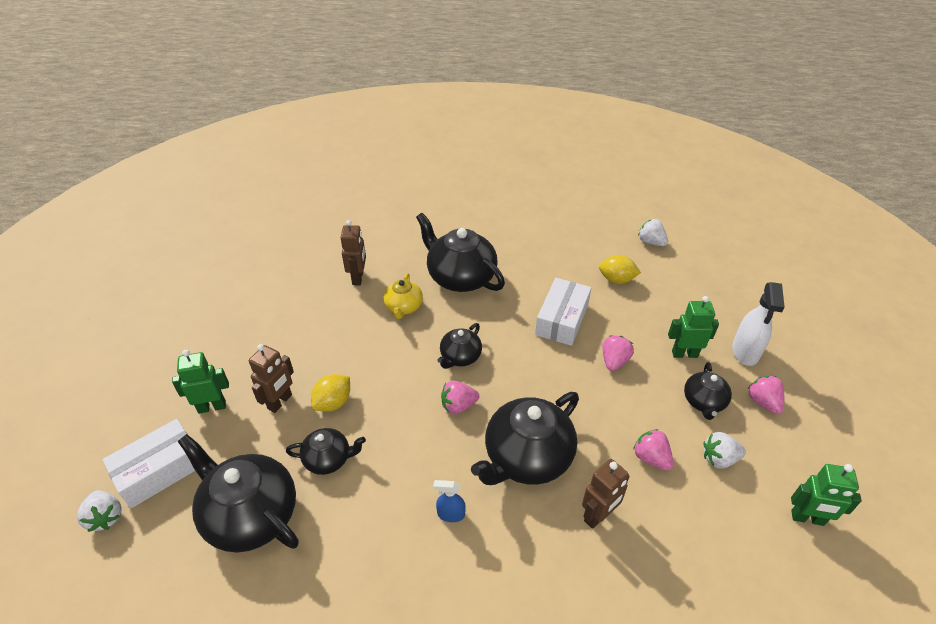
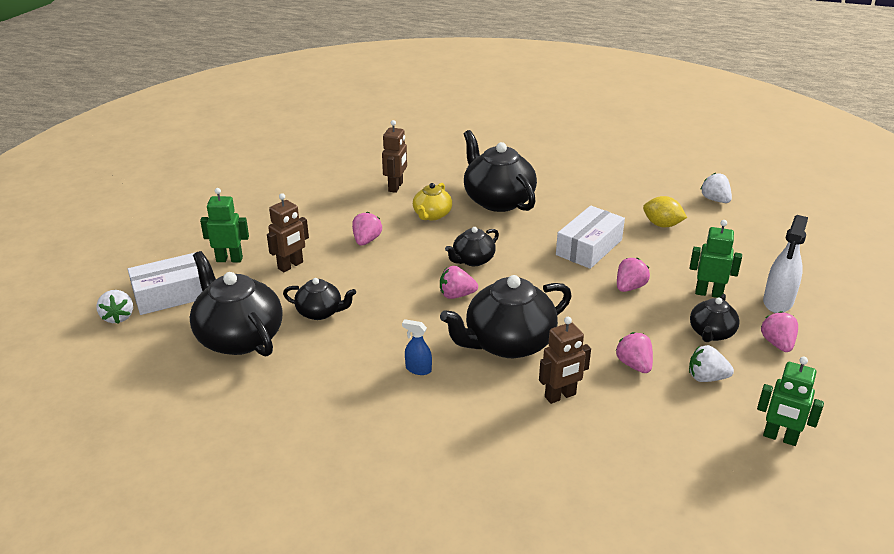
camera: 15 degrees right, 10 degrees down
yellow lemon [311,374,350,412] -> none
none -> pink strawberry [352,212,382,246]

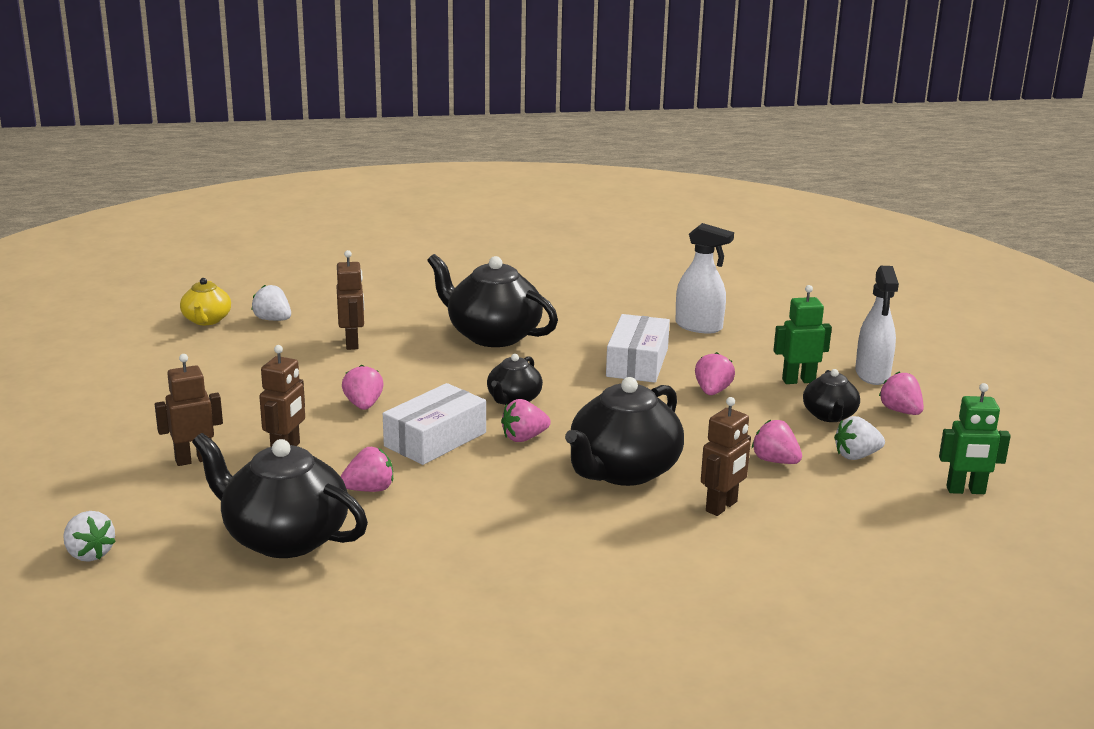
camera: 25 degrees left, 10 degrees down
white box [128,252,203,315] -> white box moved to [383,383,486,465]
green robot [200,188,249,262] -> brown robot [155,354,223,466]
black teapot [283,278,356,320] -> pink strawberry [340,447,393,492]
blue spray bottle [402,319,432,375] -> none
yellow teapot [413,183,452,220] -> yellow teapot moved to [180,278,231,325]
yellow lemon [643,196,687,227] -> white spray bottle [675,223,734,334]
white strawberry [700,173,732,203] -> white strawberry moved to [251,285,291,321]

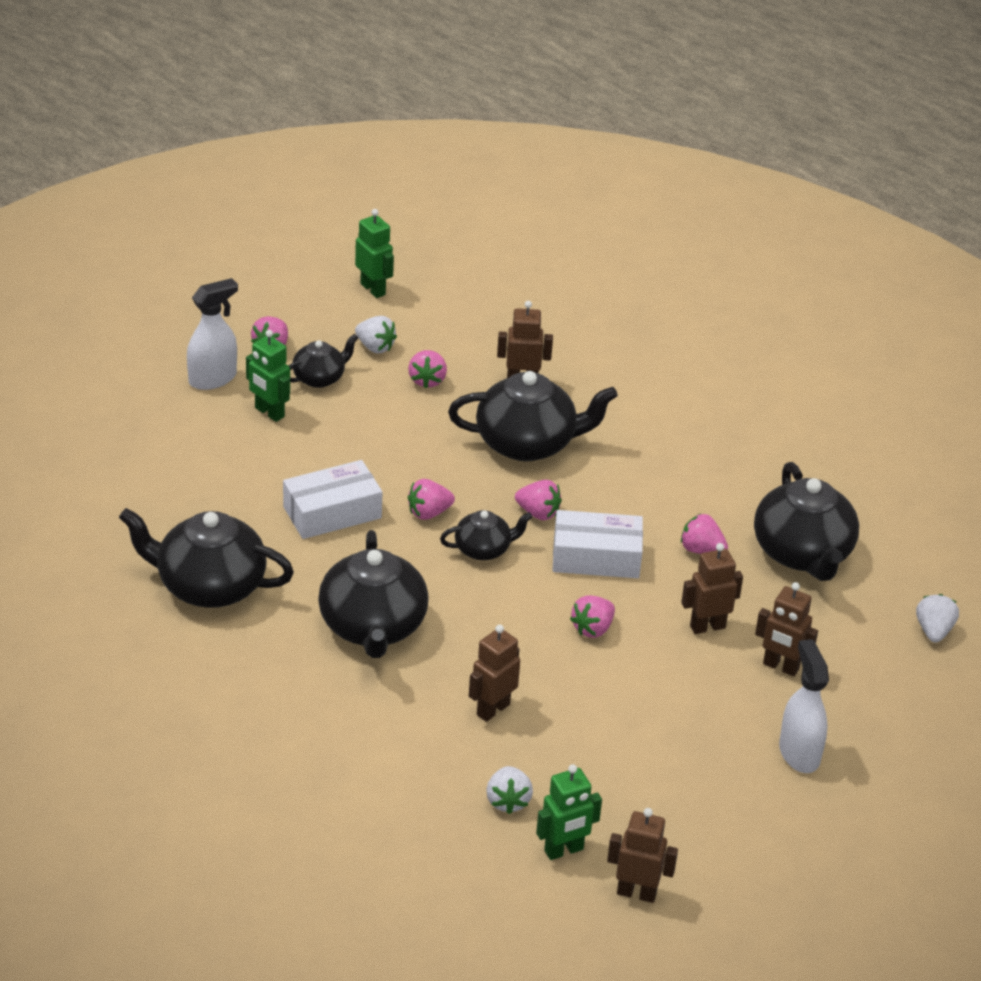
camera: 130 degrees left, 15 degrees up
yellow teapot [180,278,231,325] -> green robot [536,764,602,860]
white spray bottle [675,223,734,334] -> white spray bottle moved to [779,639,829,773]
pink strawberry [695,352,735,395] -> pink strawberry moved to [408,479,455,520]
none -> black teapot [119,508,294,608]
none -> brown robot [607,808,678,903]

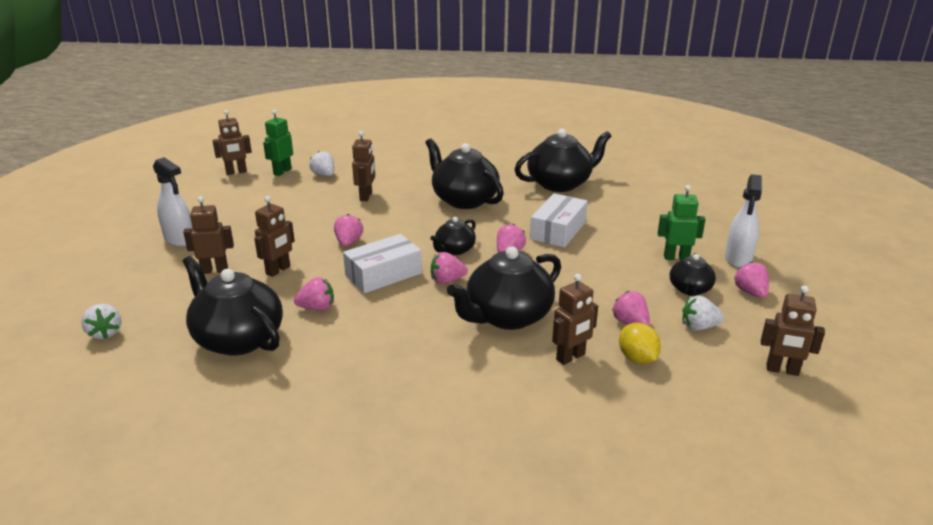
camera: 145 degrees right, 10 degrees down
green robot [355,209,394,298] -> brown robot [761,285,825,376]
none -> yellow lemon [619,322,661,364]

